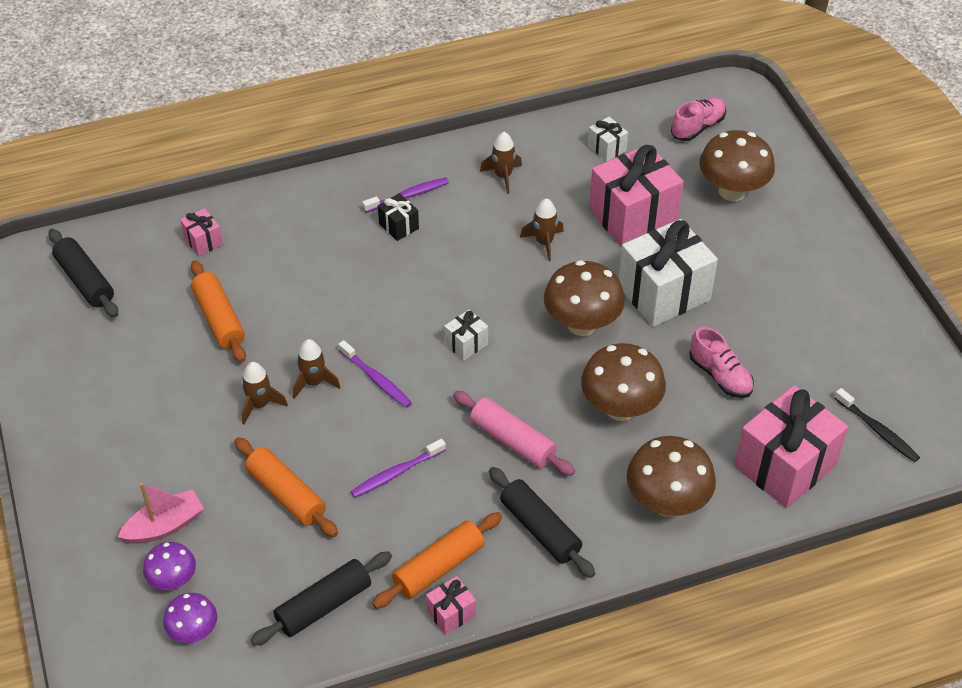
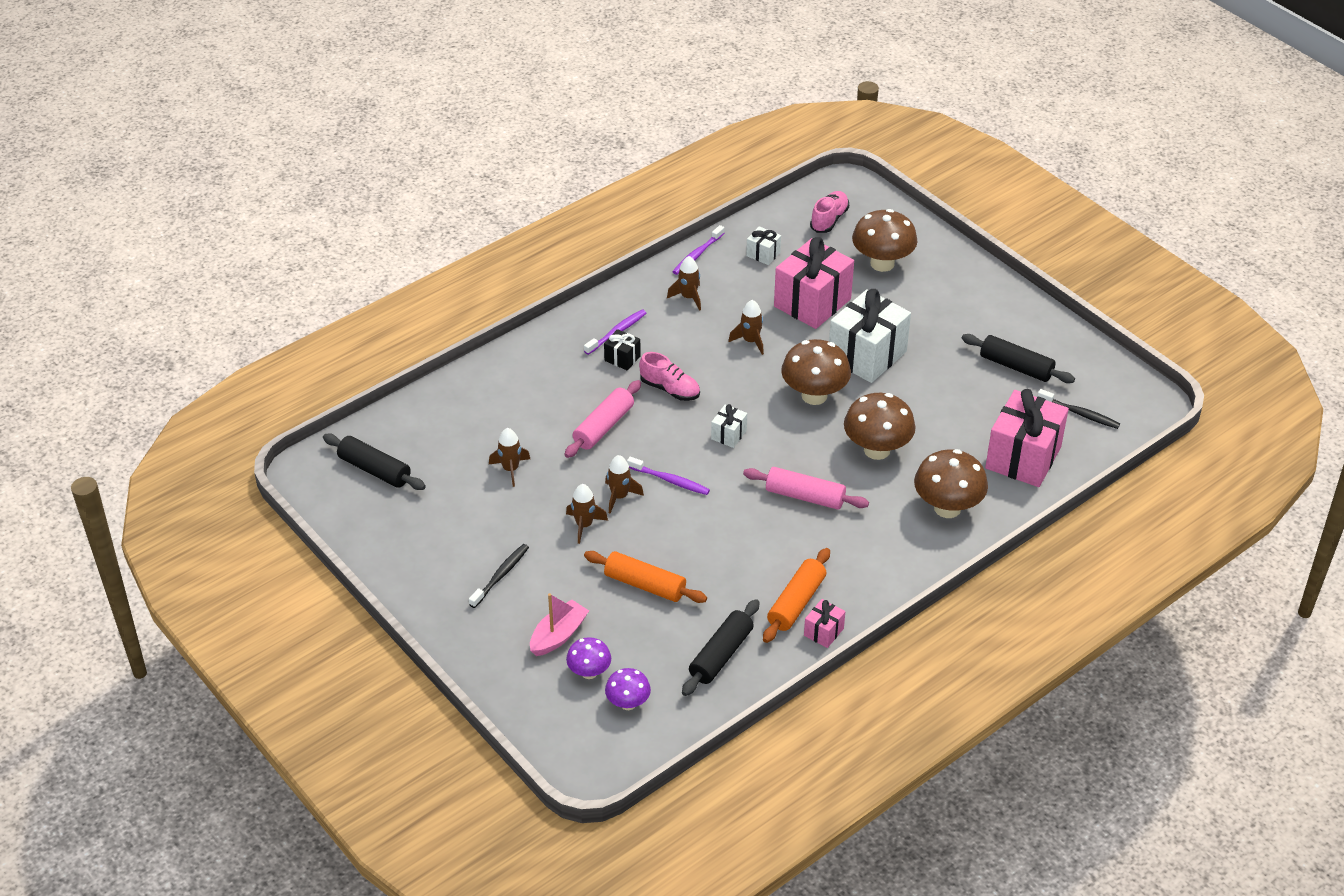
camera: 20 degrees left, 5 degrees down
pink gift [180,208,223,256] -> none
orange rolling pin [191,260,246,363] -> brown rocket [489,428,530,487]
purple toothbrush [351,439,446,498] -> purple toothbrush moved to [672,225,724,275]
black rolling pin [489,467,595,578] -> black rolling pin moved to [962,334,1075,383]
pink shoe [689,327,754,398] -> pink shoe moved to [639,352,700,401]
none -> black toothbrush [469,544,529,608]
none -> pink rolling pin [564,380,641,458]

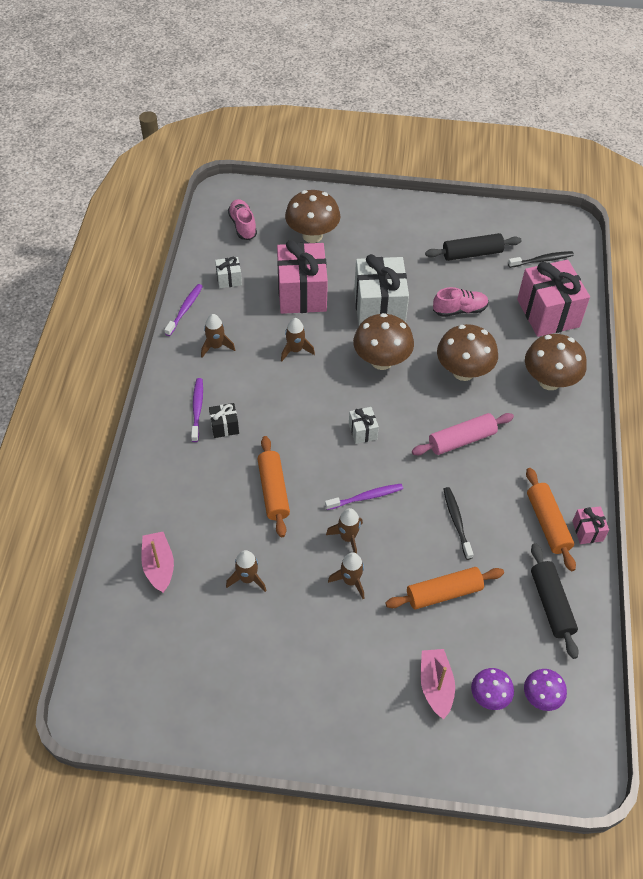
camera: 45 degrees left, 10 degrees up
black rolling pin [323,434,426,490] -> none
black toothbrush [469,544,529,608] -> black toothbrush moved to [443,487,474,560]
pink rolling pin [564,380,641,458] -> orange rolling pin [257,436,290,537]
pink shoe [639,352,700,401] -> pink shoe moved to [433,287,489,317]
purple toothbrush [672,225,724,275] -> purple toothbrush turned 150 degrees counterclockwise [164,284,203,336]
none -> pink boat [141,532,174,593]

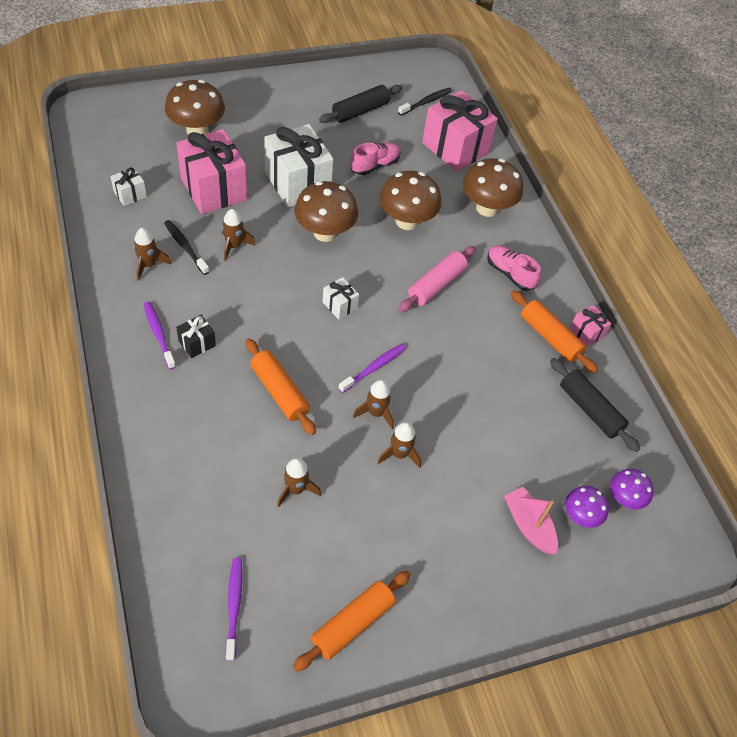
camera: 30 degrees left, 0 degrees up
pink boat [141,532,174,593] -> none
purple toothbrush [164,284,203,336] -> purple toothbrush moved to [226,558,242,661]
pink shoe [228,199,257,240] -> pink shoe moved to [487,245,541,291]
orange rolling pin [386,567,504,609] -> orange rolling pin moved to [293,571,411,672]
black toothbrush [443,487,474,560] -> black toothbrush moved to [164,220,209,275]

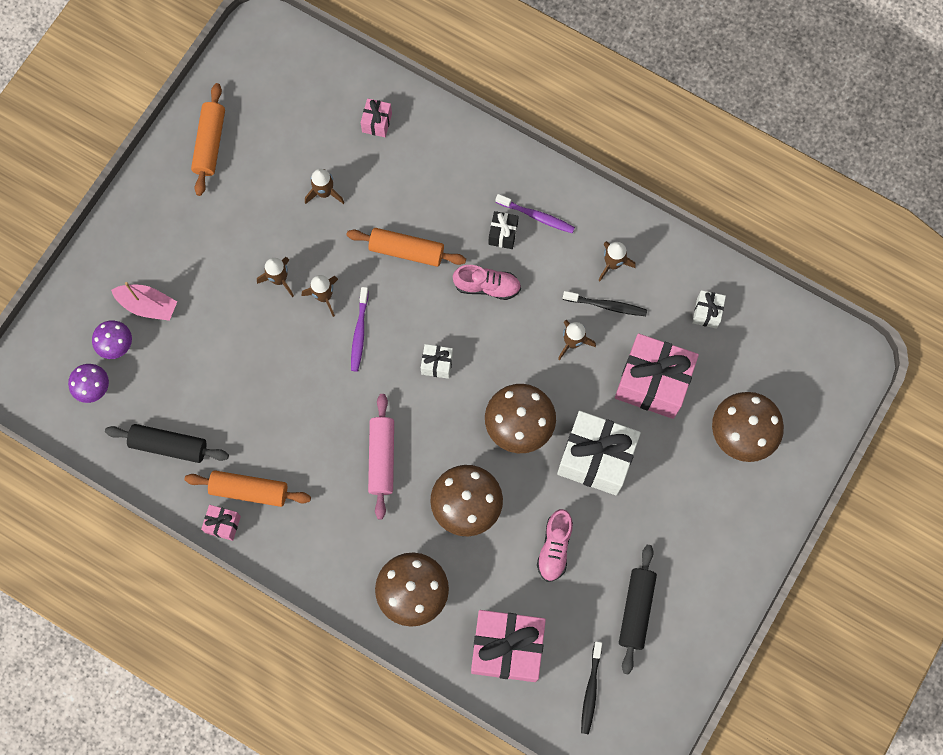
camera: 145 degrees right, 20 degrees up
purple toothbrush [226,558,242,661] -> none
pink shoe [487,245,541,291] -> pink shoe moved to [453,265,521,300]
none -> pink gift [361,98,392,137]

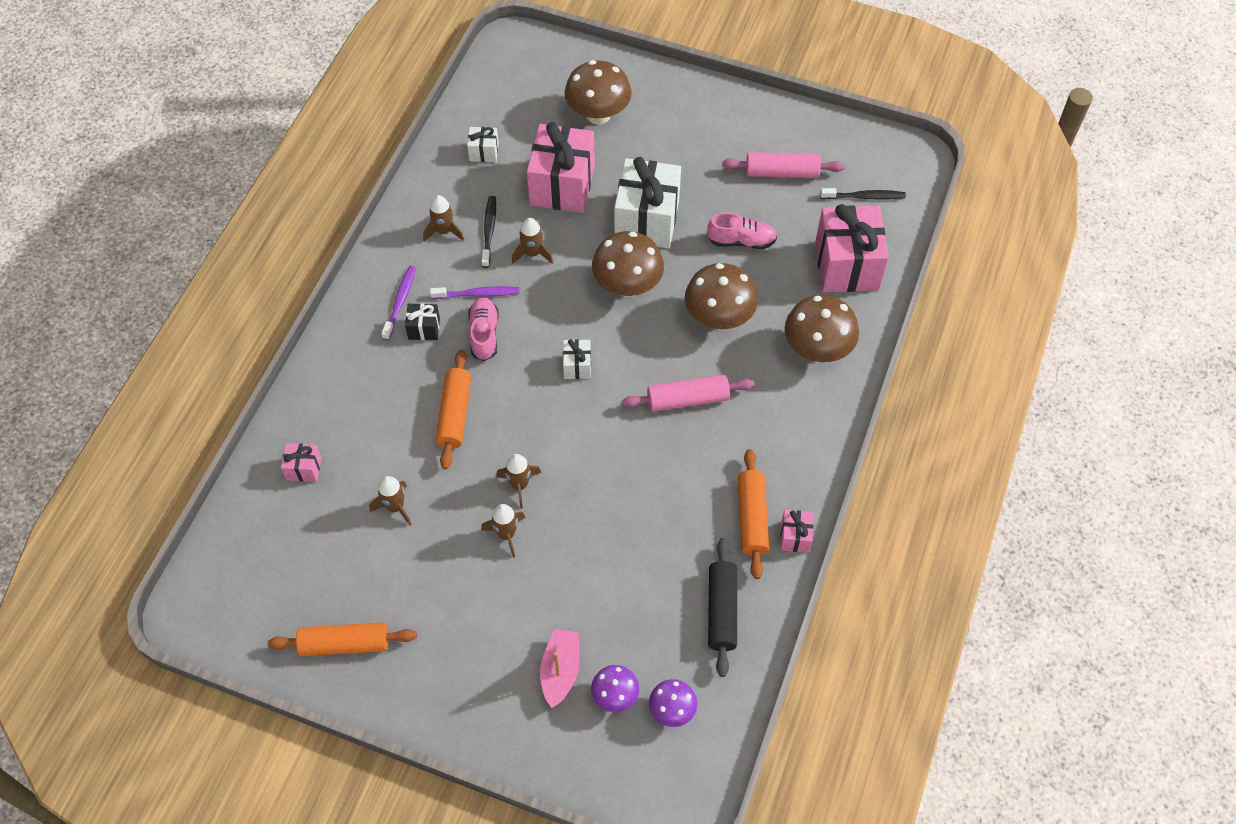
camera: 100 degrees left, 15 degrees down
purple toothbrush [351,287,369,372] -> purple toothbrush moved to [430,286,520,299]
black rolling pin [619,545,657,675] -> pink rolling pin [722,152,845,178]

